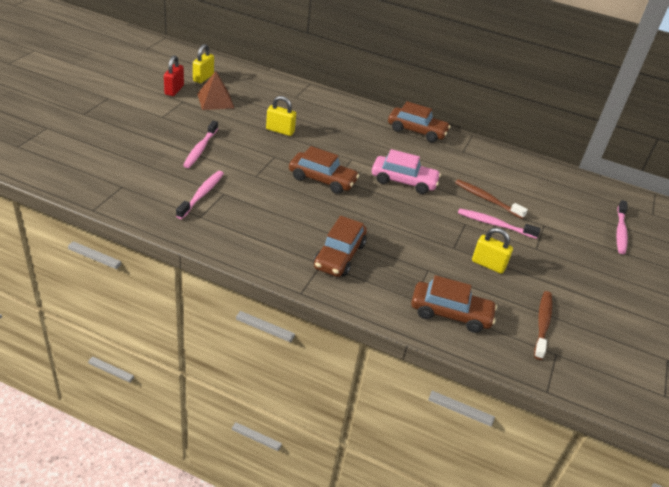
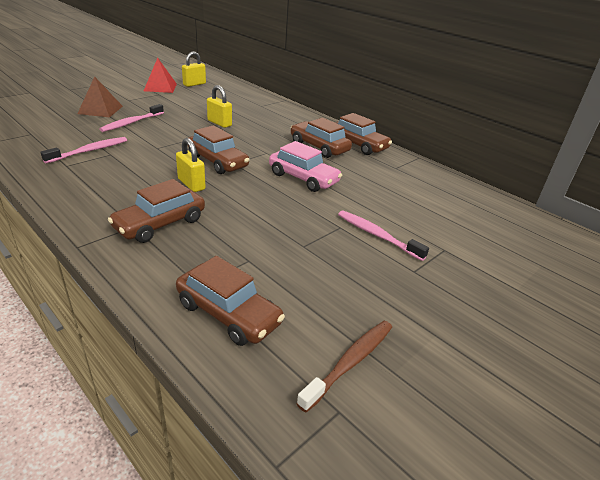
camera: 25 degrees right, 5 degrees down
red padlock [164,55,184,96] -> red pyramid [144,58,177,93]
brown pyramid [197,71,234,110] -> brown pyramid moved to [77,76,123,118]
brown toothbrush [455,179,528,219] -> none
yellow padlock [472,228,513,274] -> yellow padlock moved to [176,138,205,192]
pink toothbrush [616,200,628,254] -> none
none -> brown car [290,118,352,158]

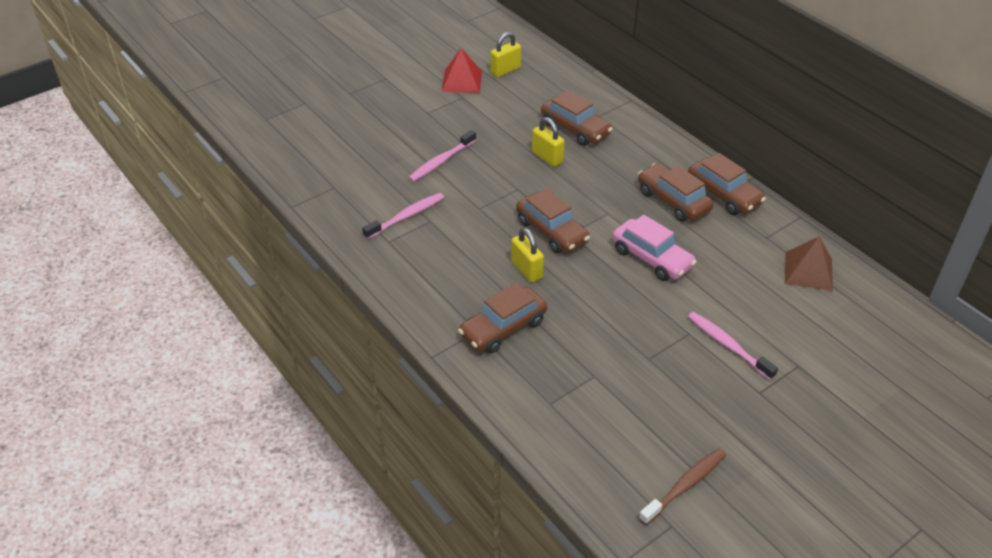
camera: 10 degrees right, 10 degrees up
brown pyramid [77,76,123,118] -> brown pyramid moved to [785,236,833,291]
brown car [176,256,285,346] -> brown car moved to [541,90,613,146]

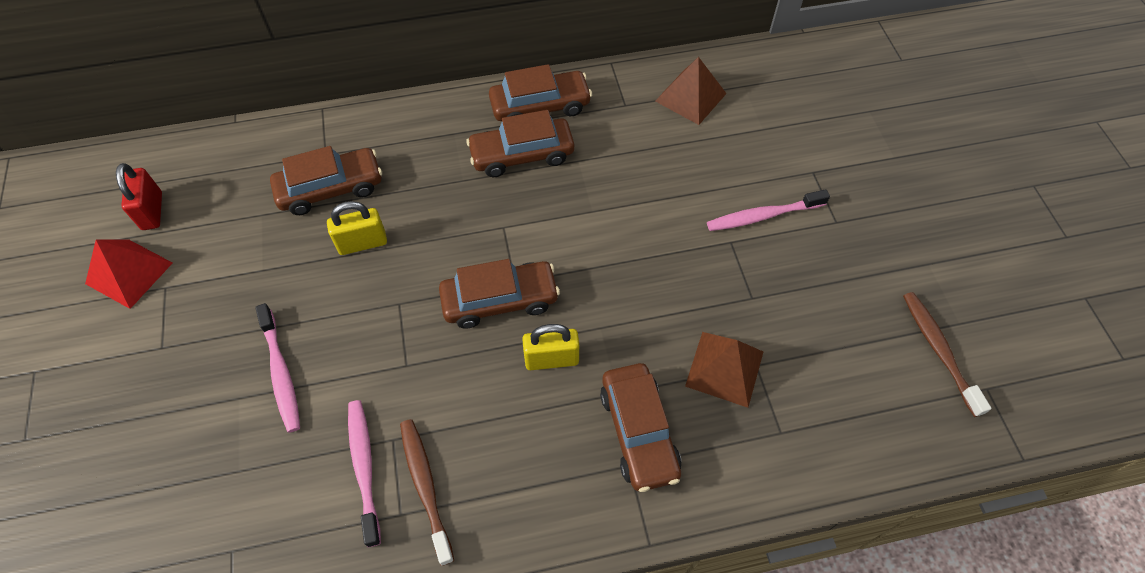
camera: 65 degrees left, 15 degrees up
yellow padlock [490,32,521,77] -> red padlock [116,163,162,230]
pink car [612,215,697,281] -> none
none -> brown toothbrush [400,419,454,566]
none -> brown pyramid [685,332,763,408]

